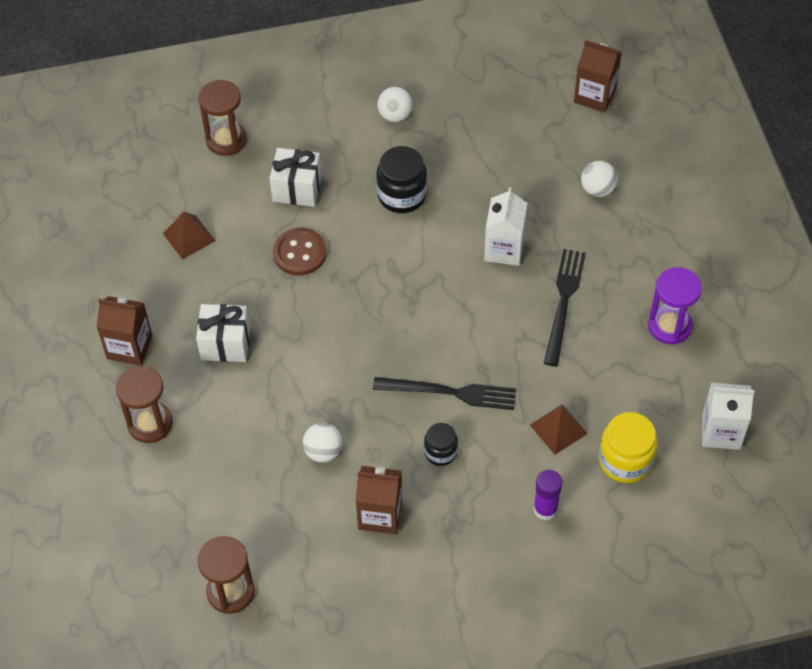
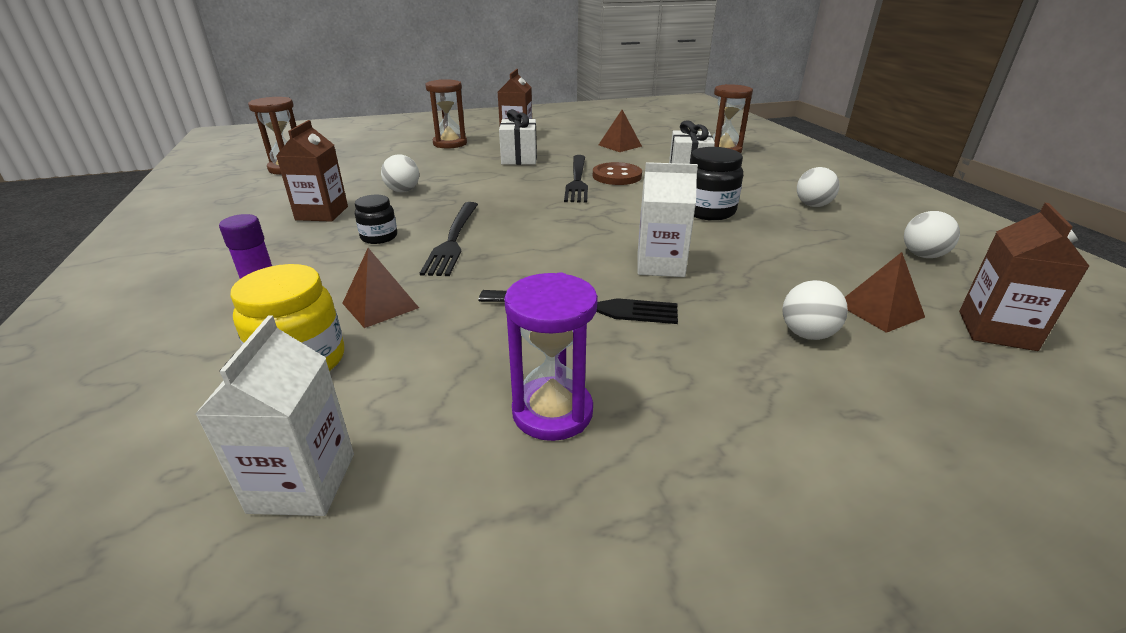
camera: 85 degrees right, 25 degrees down
none -> black fork [564,155,588,203]
none -> brown pyramid [845,252,925,333]
none -> white ball [904,211,960,258]

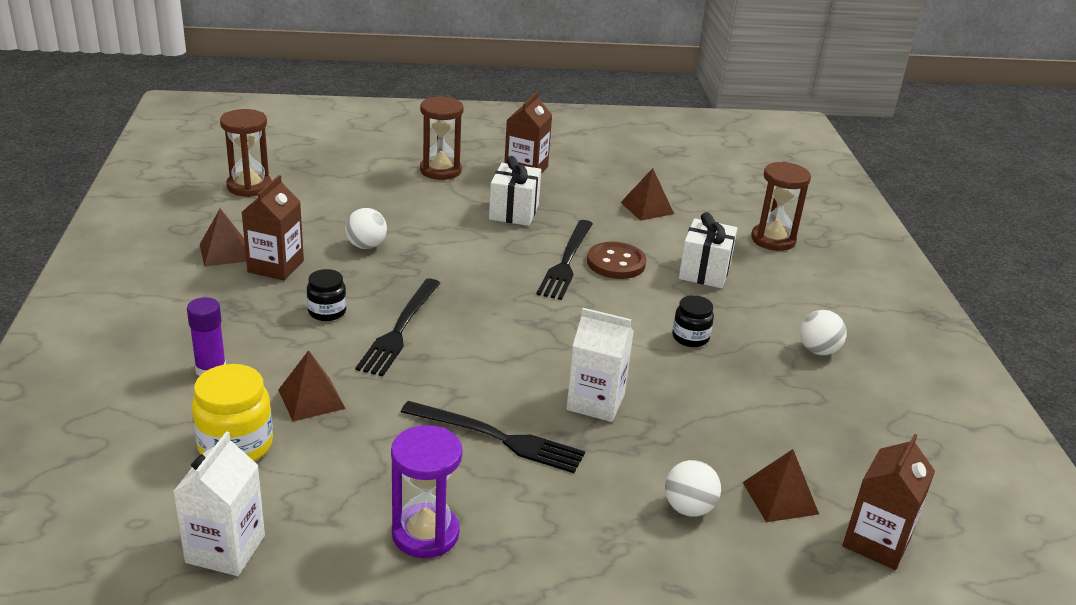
camera: 10 degrees right, 0 degrees up
black jar [689,147,743,220] -> black jar [672,295,714,347], size x0.61
white ball [904,211,960,258] -> none
none -> brown pyramid [200,209,246,267]

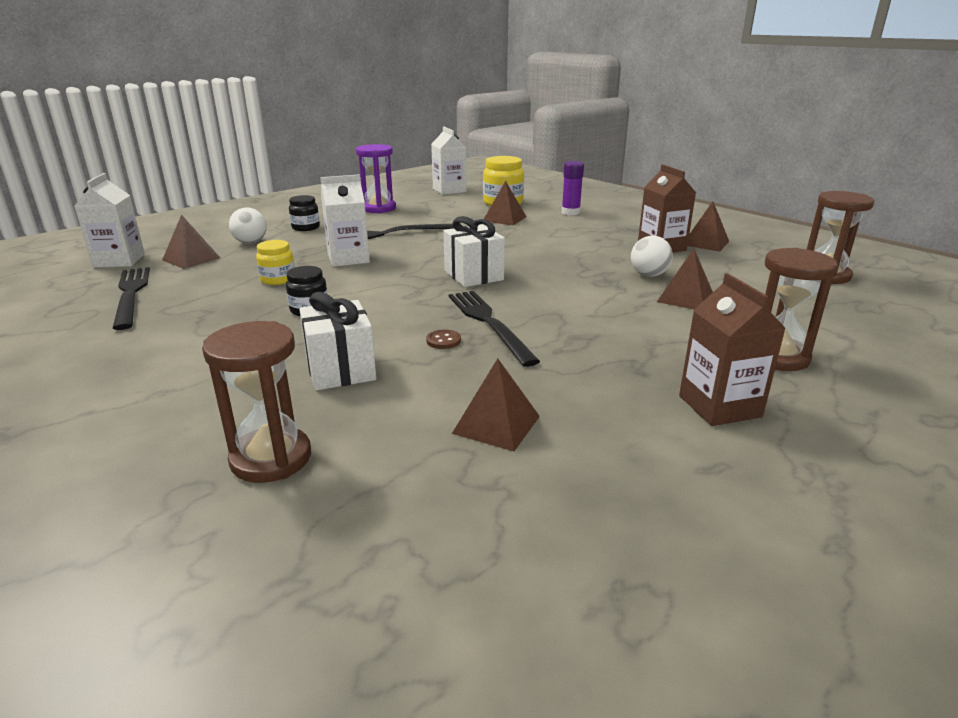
camera: 145 degrees right, 5 degrees down
black jar [307,269,346,321] -> black jar moved to [289,195,320,231]
black fork [355,279,440,376] -> black fork moved to [113,267,150,330]
white gift [489,156,541,226] -> white gift moved to [443,216,505,287]
brown button [587,242,646,279] -> brown button [426,329,461,349], size x0.48
white ball [800,310,847,355] -> none
brown carton [843,434,935,570] -> white carton [74,173,145,268]
none -> yellow jar [256,240,295,285]
none -> brown pyramid [657,249,713,309]

